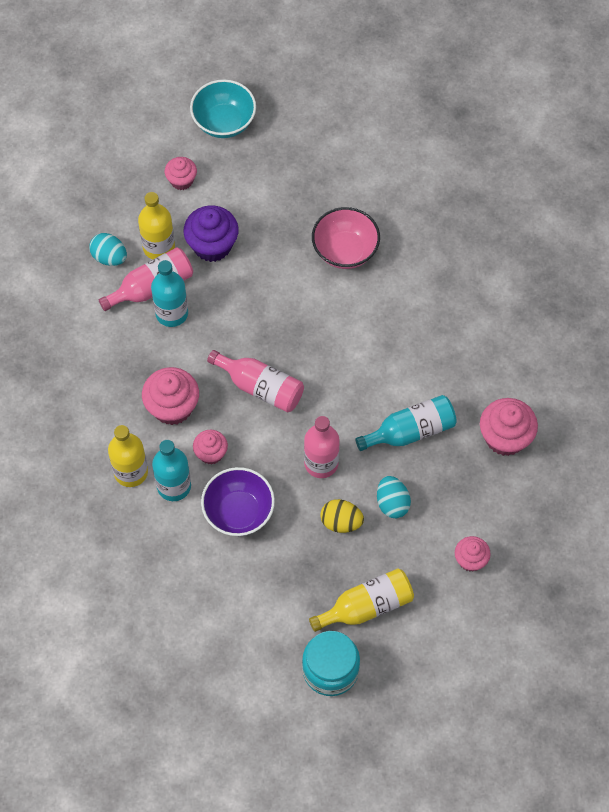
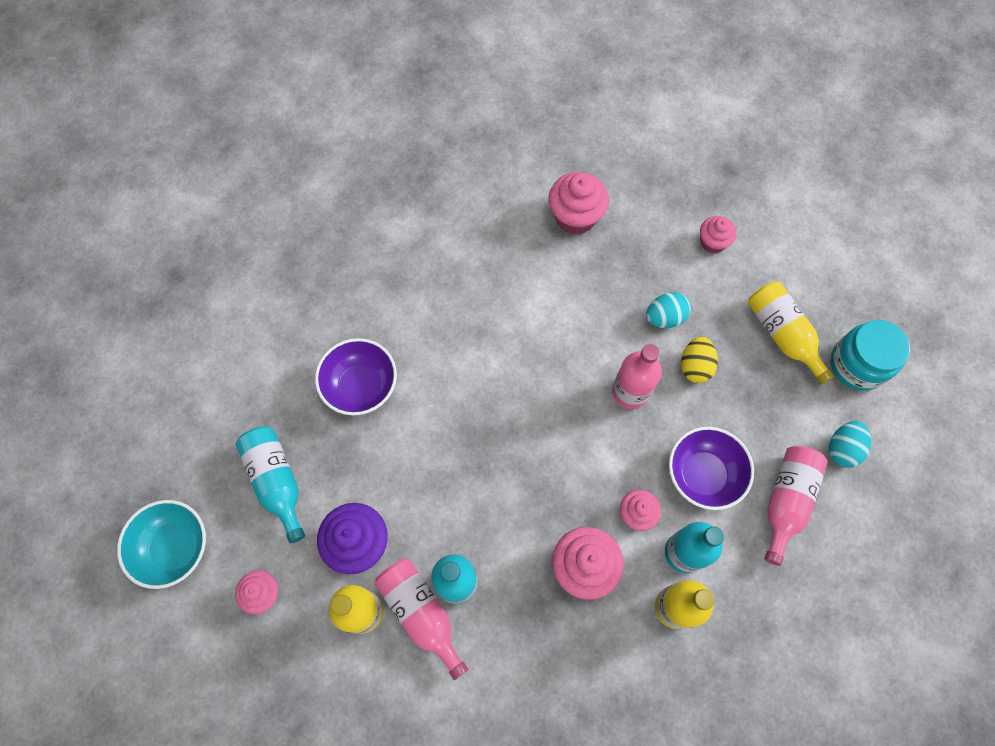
camera: 95 degrees left, 5 degrees up
turquoise egg [89,233,127,266] -> turquoise egg moved to [829,421,871,468]
pink bottle [207,350,304,412] -> pink bottle moved to [764,445,828,566]
pink bowl [312,207,380,269] -> purple bowl [315,338,397,415]
turquoise bottle [355,395,457,451] -> turquoise bottle moved to [236,426,305,543]

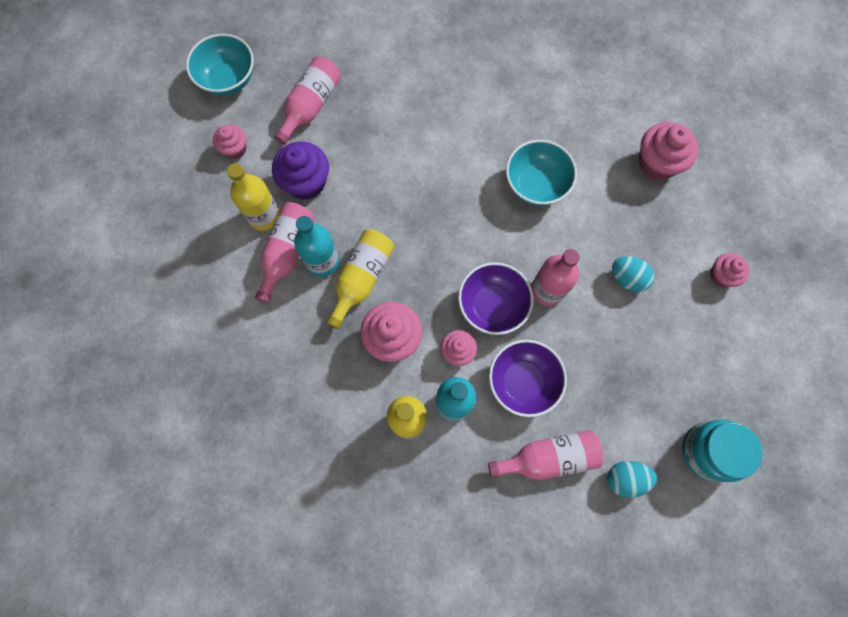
camera: 55 degrees right, 5 degrees up
turquoise bottle [236,426,305,543] -> pink bottle [274,56,341,145]
purple bowl [315,338,397,415] -> purple bowl moved to [458,262,534,335]
yellow egg [681,336,718,383] -> none
yellow bottle [748,281,834,385] -> yellow bottle moved to [326,229,394,329]
none -> turquoise bowl [506,140,577,206]

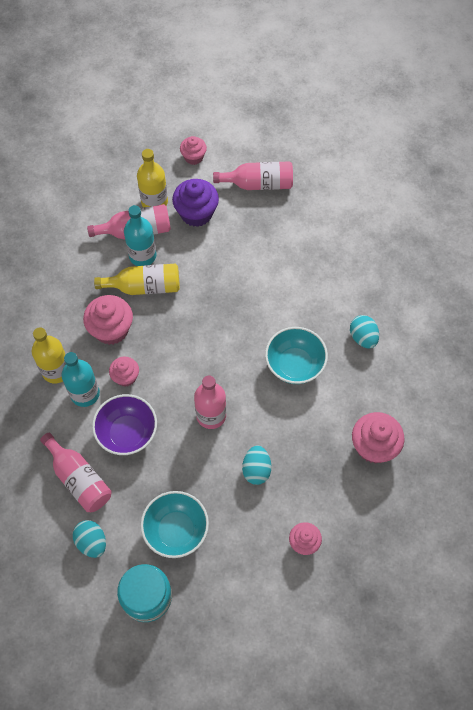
camera: 60 degrees right, 10 degrees down
turquoise bowl [186,34,254,96] -> turquoise bowl moved to [141,491,209,558]
purple bowl [458,262,534,335] -> none
none -> turquoise egg [350,315,379,349]

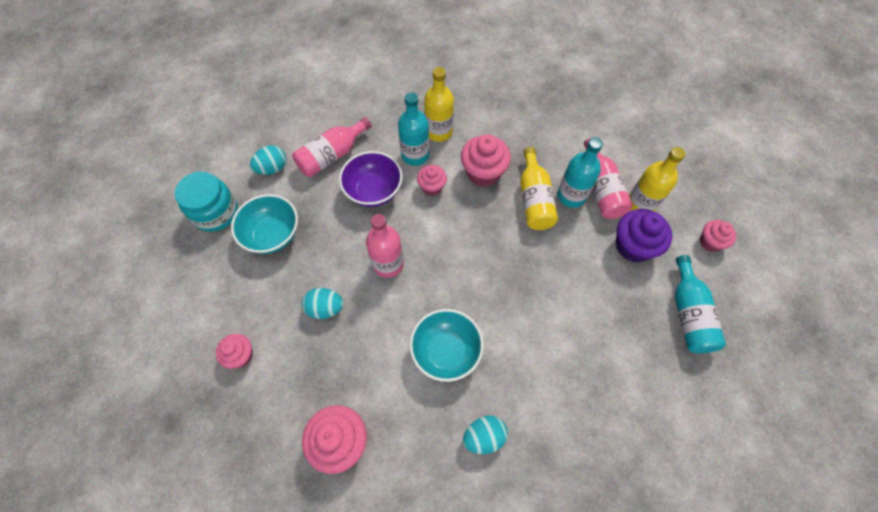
camera: 90 degrees right, 0 degrees up
pink bottle [213,161,293,190] -> turquoise bottle [675,255,726,353]

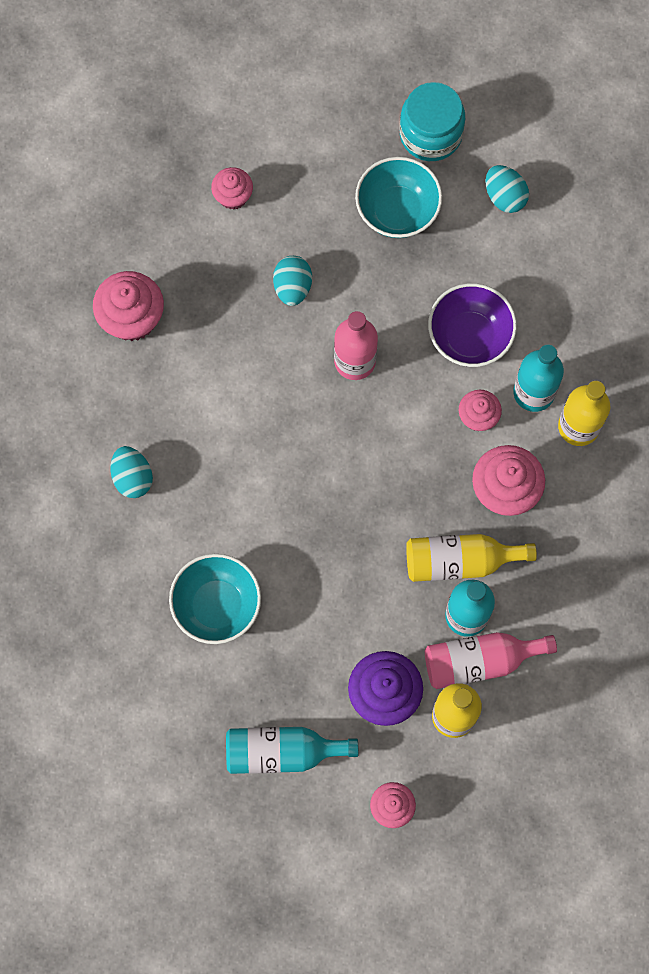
camera: 90 degrees right, 10 degrees up
pink bottle [292,117,372,177] -> none
turquoise bowl [410,309,484,382] -> turquoise bowl moved to [169,554,261,644]

